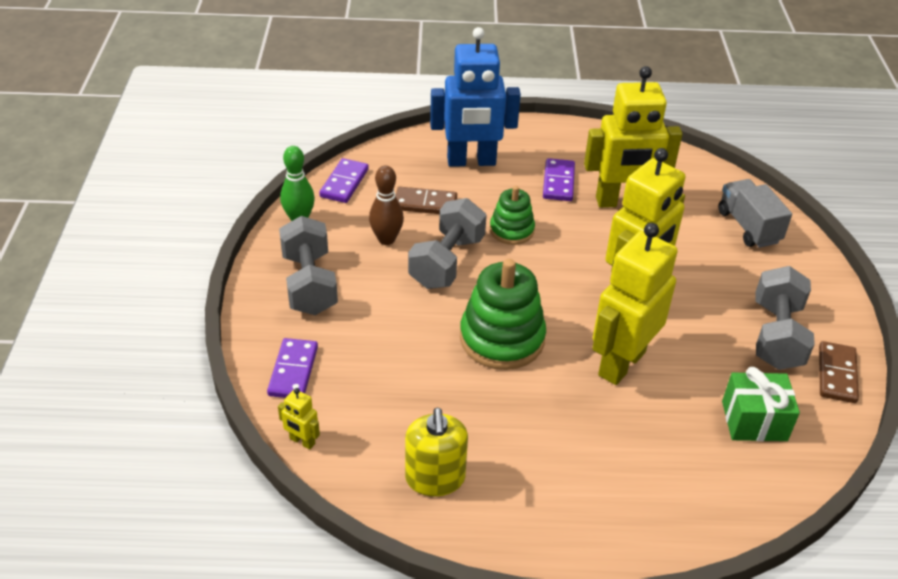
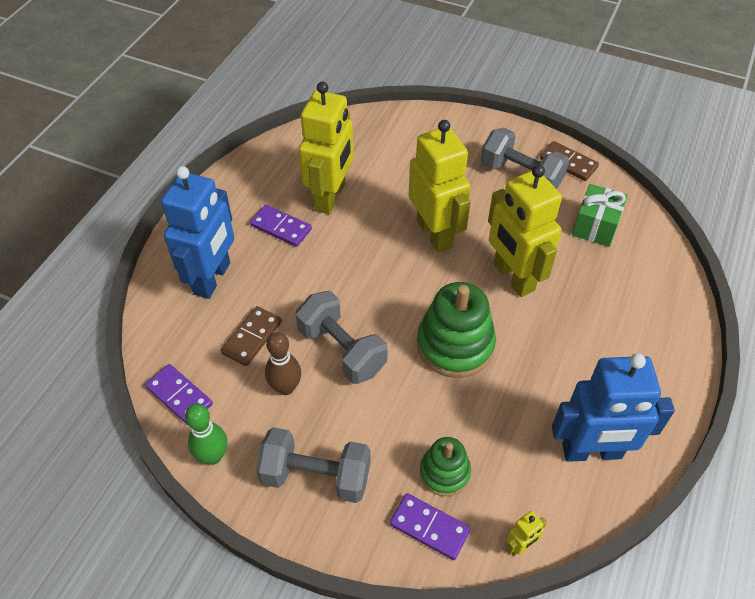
camera: 65 degrees left, 10 degrees up
yellow soap dispenser [405,408,468,496] -> blue robot [552,353,675,462]
green stacking toy [490,186,535,245] -> green stacking toy moved to [420,437,471,496]
grey truck [718,179,792,248] -> none

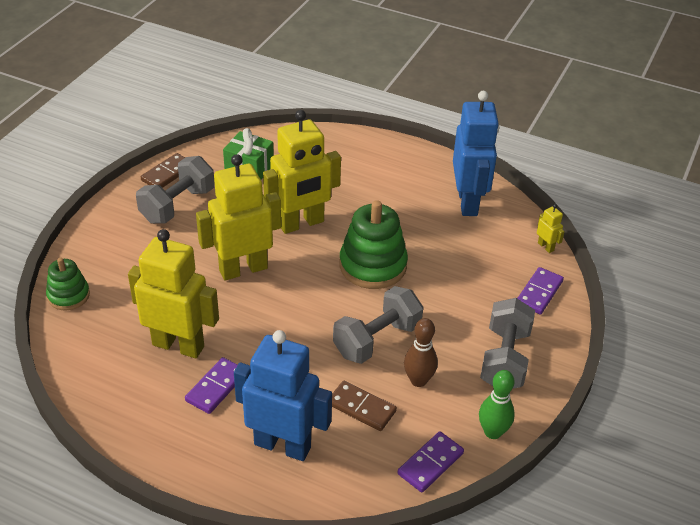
camera: 90 degrees left, 10 degrees down
green stacking toy [420,437,471,496] -> green stacking toy moved to [46,258,90,310]

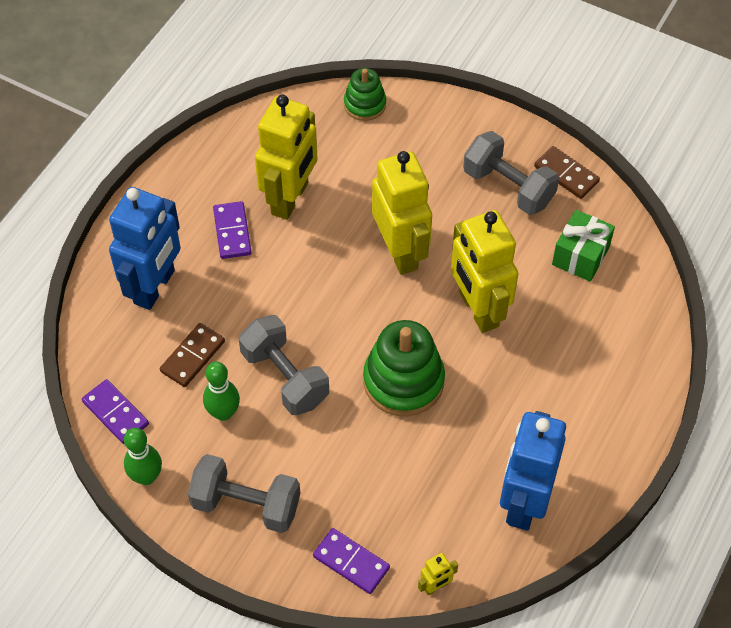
camera: 95 degrees right, 15 degrees up
purple domino [185,357,238,414] -> purple domino turned 45 degrees clockwise [213,201,252,259]
brown bowling pin [404,318,438,387] -> green bowling pin [203,362,240,421]
blue robot [453,91,499,216] -> blue robot turned 105 degrees clockwise [500,411,566,531]

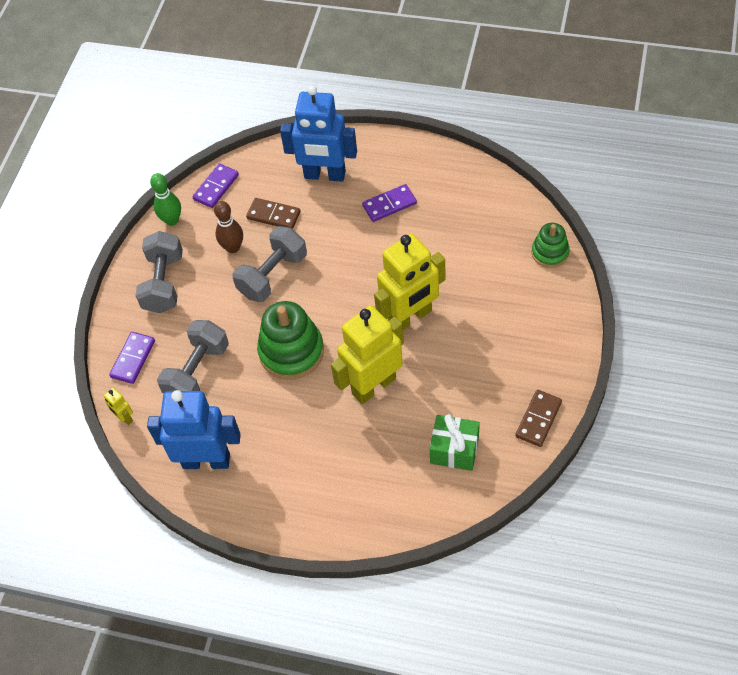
camera: 80 degrees right, 0 degrees up
green bowling pin [203,362,240,421] -> brown bowling pin [214,201,243,253]
yellow robot [255,95,318,220] -> none
grey dumbbell [463,131,559,215] -> grey dumbbell moved to [157,320,229,394]

